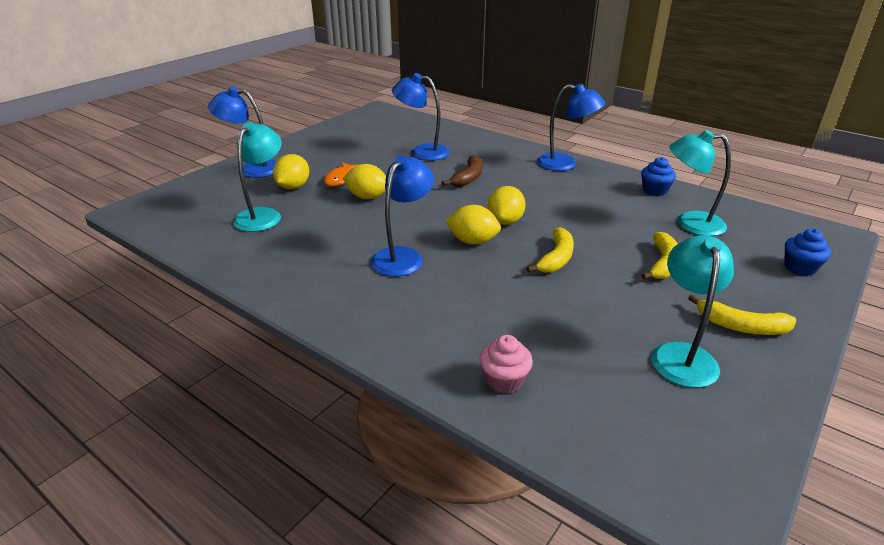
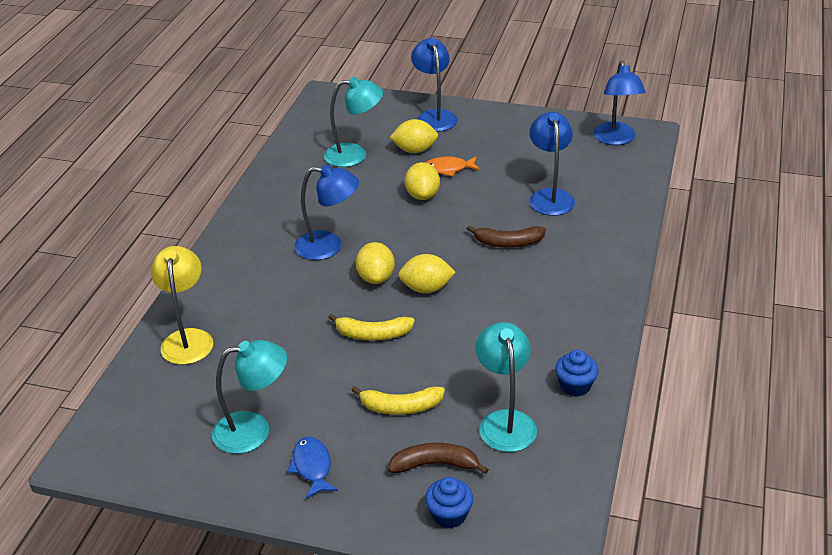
camera: 70 degrees right, 5 degrees up
pink cupcake [480,335,533,394] -> yellow lamp [151,246,213,365]
blue lamp [537,84,605,171] -> blue lamp moved to [593,61,646,145]
yellow banana [688,294,796,335] -> blue fish [288,437,338,499]
none -> brown banana [388,443,489,474]

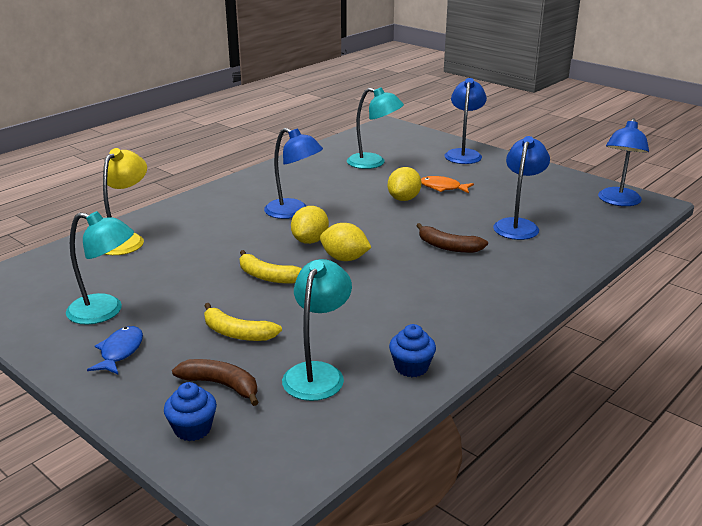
camera: 25 degrees right, 10 degrees down
yellow lemon [390,119,438,153] -> none

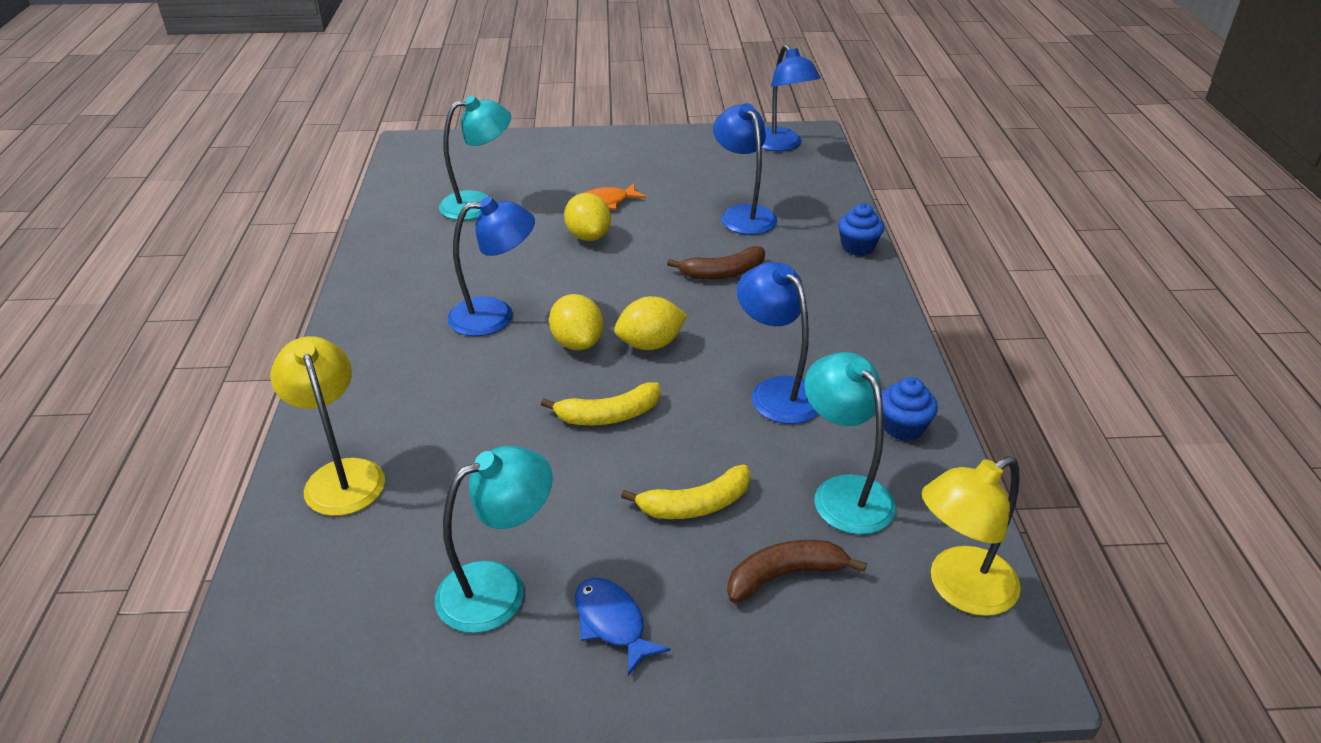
camera: 45 degrees left, 10 degrees up
blue cupcake [164,382,217,441] -> blue cupcake moved to [838,203,884,256]
blue lamp [445,78,487,164] -> blue lamp moved to [737,262,818,424]
none -> yellow lamp [922,456,1021,616]

